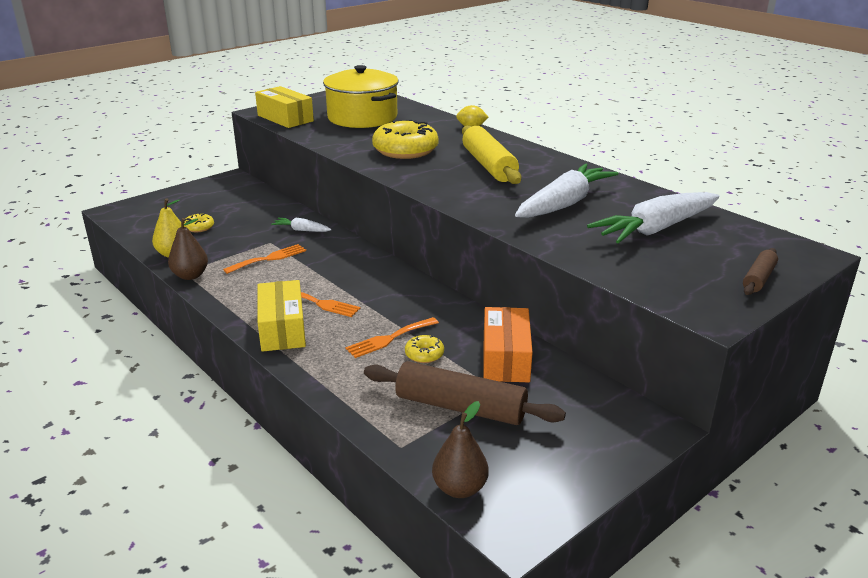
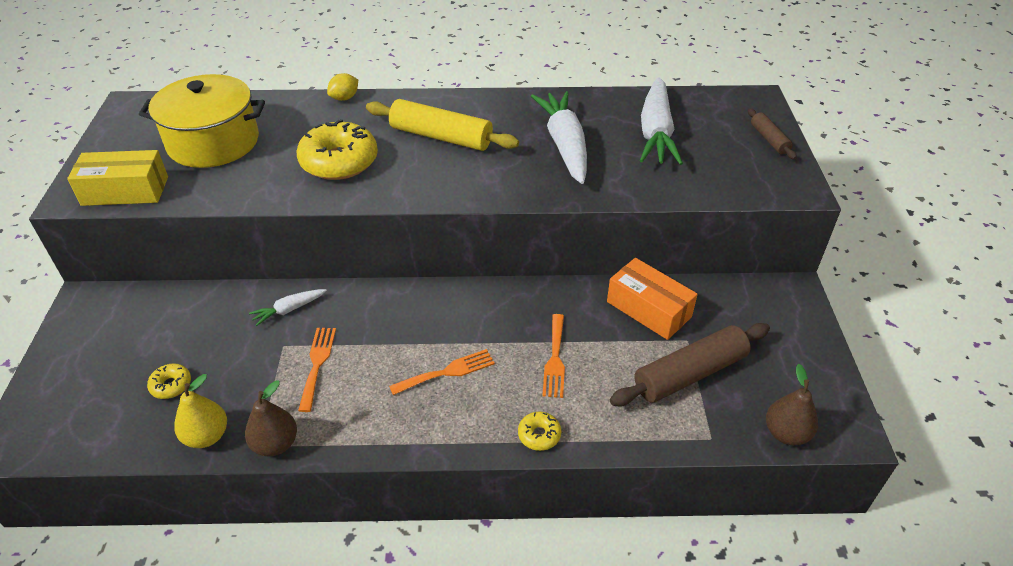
camera: 50 degrees left, 15 degrees up
yellow box [257,280,306,352] -> none
yellow donut [405,335,444,363] -> yellow donut moved to [518,412,561,451]

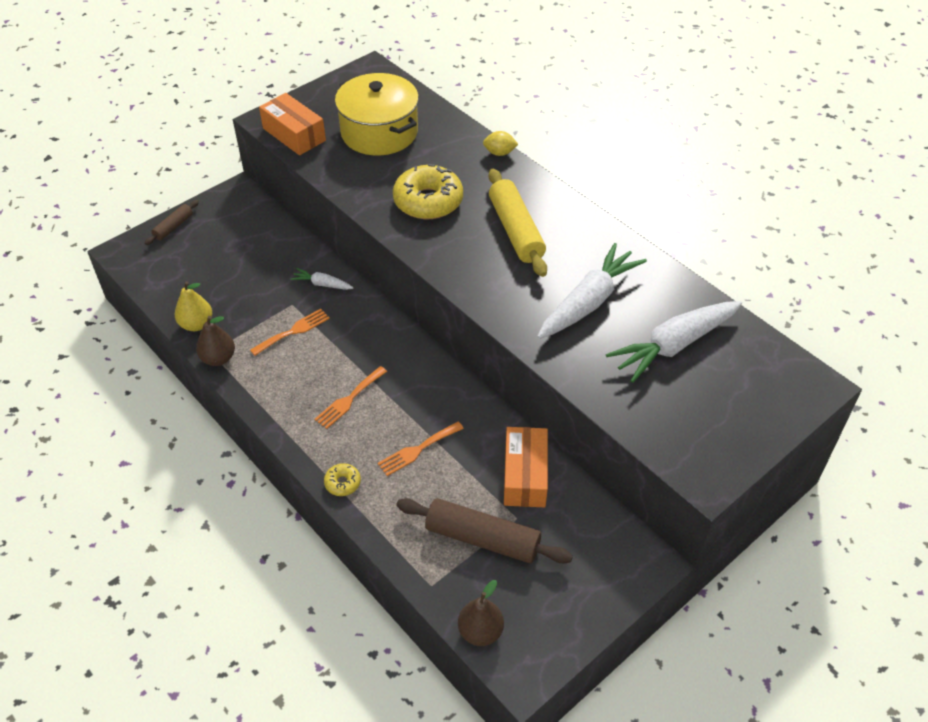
camera: 50 degrees right, 5 degrees up
yellow box [67,150,168,206] -> orange box [259,93,326,155]
yellow donut [147,363,191,399] -> none
orange fork [389,349,495,395] -> orange fork turned 105 degrees clockwise [314,366,387,429]
brown rolling pin [748,109,797,160] -> brown rolling pin moved to [145,200,199,245]

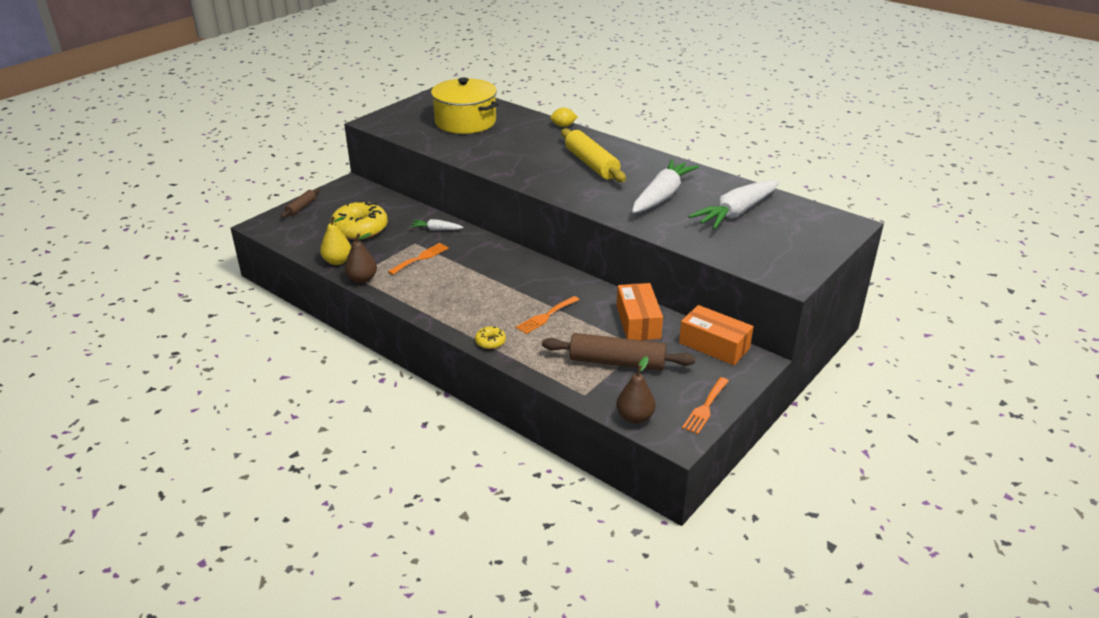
camera: 10 degrees left, 15 degrees down
orange box [259,93,326,155] -> orange box moved to [679,305,753,365]
orange fork [314,366,387,429] -> orange fork moved to [682,377,729,434]
yellow donut [393,164,463,219] -> yellow donut moved to [330,201,388,240]

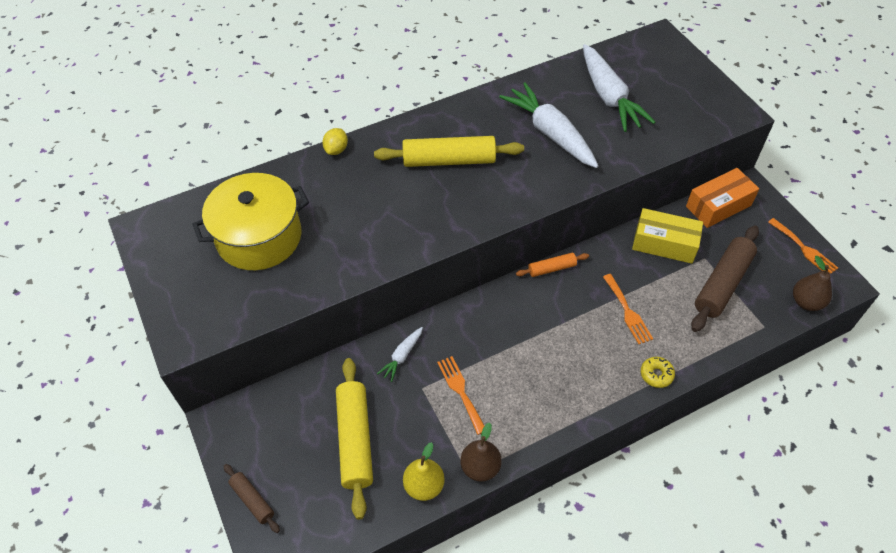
camera: 65 degrees left, 20 degrees up
yellow donut [330,201,388,240] -> yellow rolling pin [336,358,373,520]
orange box [617,283,663,340] -> yellow box [632,208,703,264]
none -> orange rolling pin [516,253,589,277]

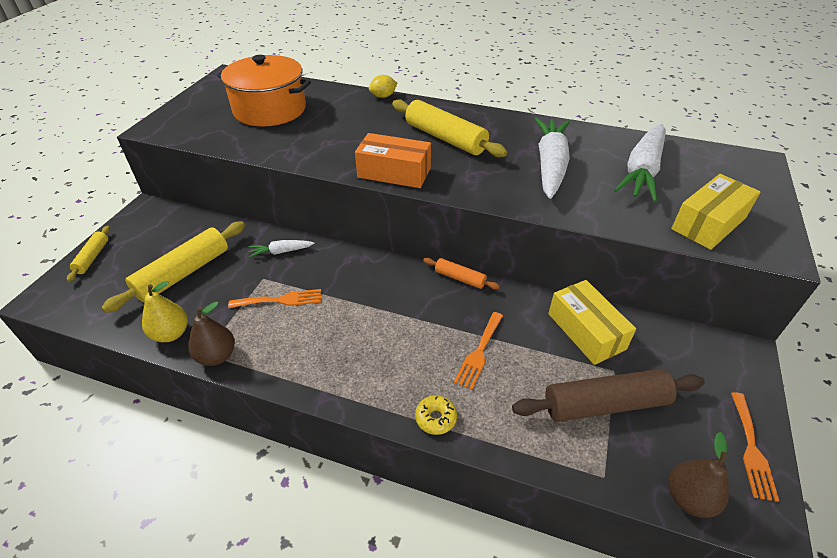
camera: 45 degrees right, 10 degrees down
yellow pot [192,173,309,270] -> orange pot [217,55,311,126]
brown rolling pin [224,464,280,533] -> yellow rolling pin [67,226,110,282]
orange fork [437,356,484,435] -> orange fork turned 60 degrees clockwise [228,289,321,308]
orange box [686,168,759,228] -> orange box moved to [355,133,431,188]
none -> yellow box [671,174,761,250]

